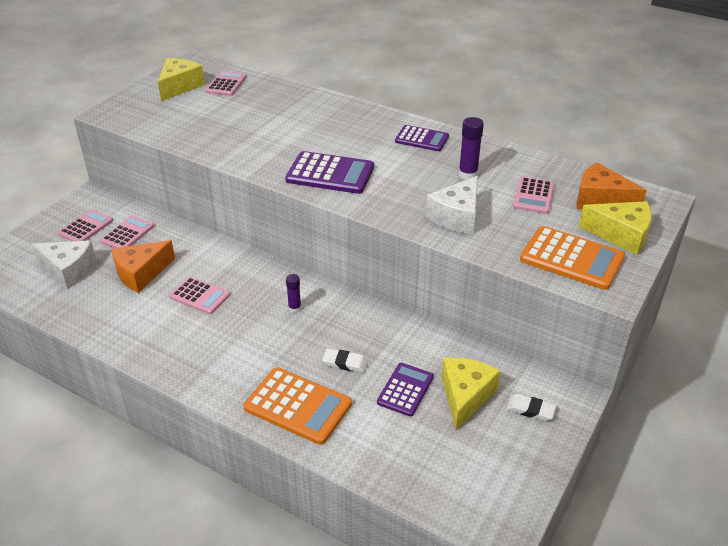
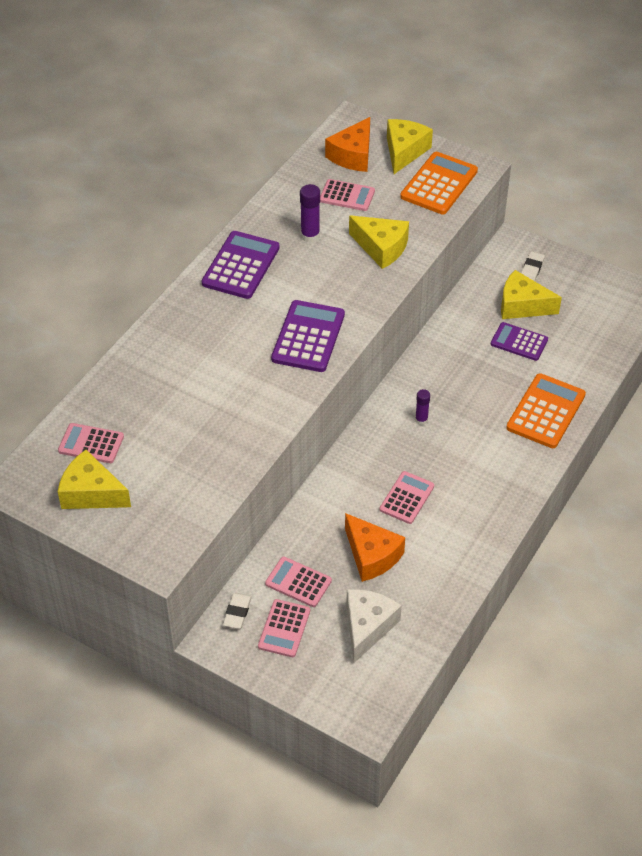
camera: 90 degrees left, 10 degrees up
pink calculator [58,209,113,241] -> pink calculator turned 105 degrees counterclockwise [258,599,310,657]
white eraser [322,348,368,373] -> white eraser moved to [223,592,252,629]
purple calculator [395,125,449,151] -> purple calculator [202,231,280,299], size x1.55
white cheese [426,176,478,234] -> yellow cheese [349,215,409,269]

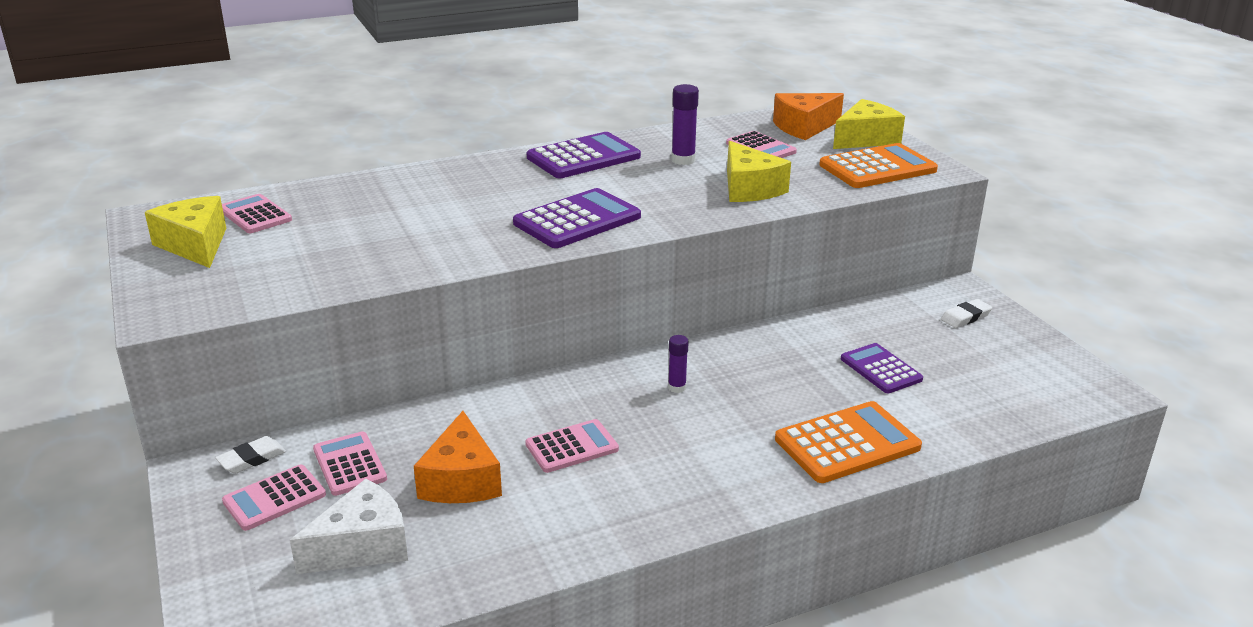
camera: 35 degrees right, 20 degrees down
yellow cheese [501,270,562,319] -> none

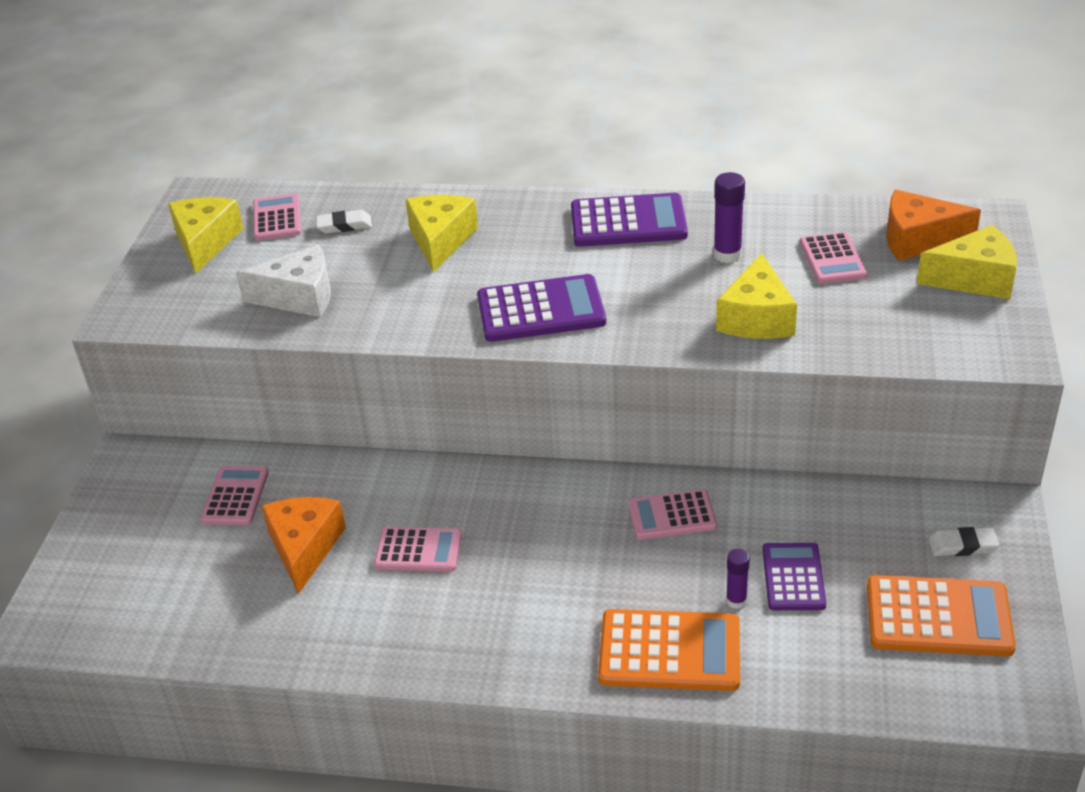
camera: 35 degrees right, 10 degrees up
white eraser [215,436,286,474] -> white eraser moved to [316,210,372,234]
pink calculator [222,464,326,531] -> pink calculator moved to [628,489,717,540]
white cheese [290,479,408,574] -> white cheese moved to [236,245,331,317]
orange cheese [414,411,502,503] -> orange cheese turned 150 degrees clockwise [261,497,346,594]
purple glue stick [668,335,689,393] -> purple glue stick moved to [726,549,750,609]
orange calculator [819,143,938,188] -> orange calculator moved to [867,575,1016,656]
none -> yellow cheese [406,195,478,272]

